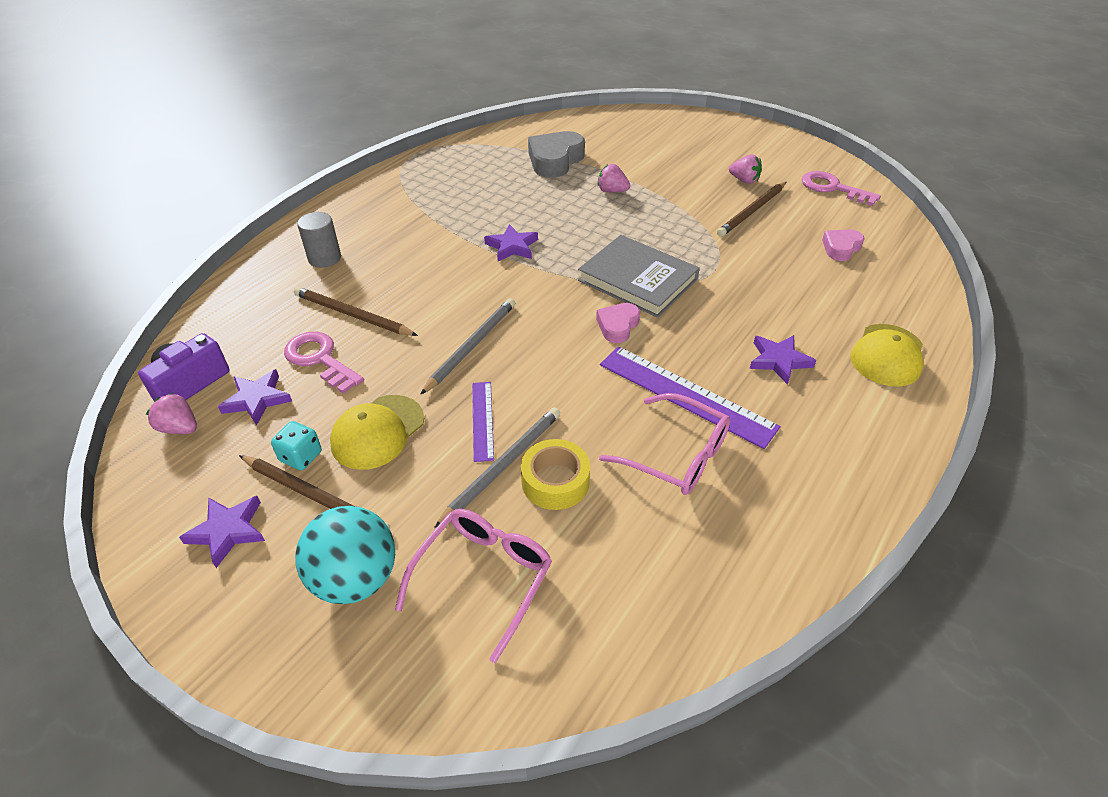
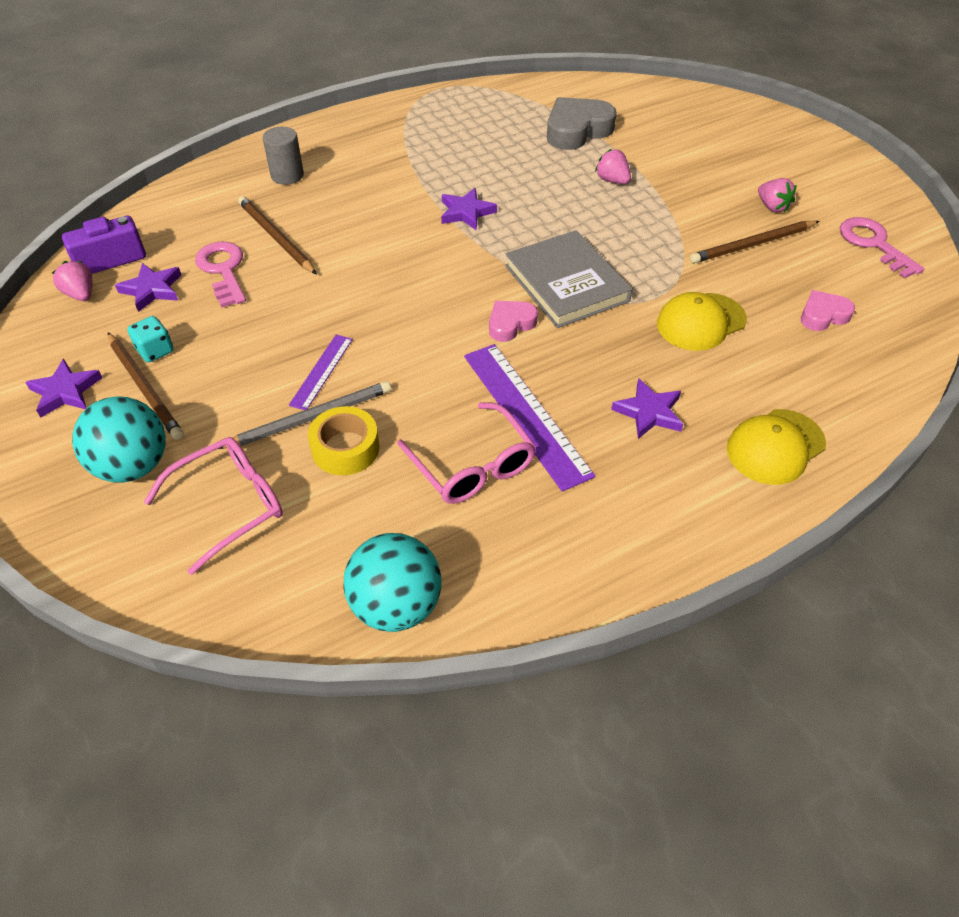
camera: 25 degrees right, 5 degrees up
yellow cap [330,395,424,470] -> yellow cap moved to [657,292,747,351]
grey pencil [420,298,515,395] -> none
none -> turquoise ball [343,533,442,632]

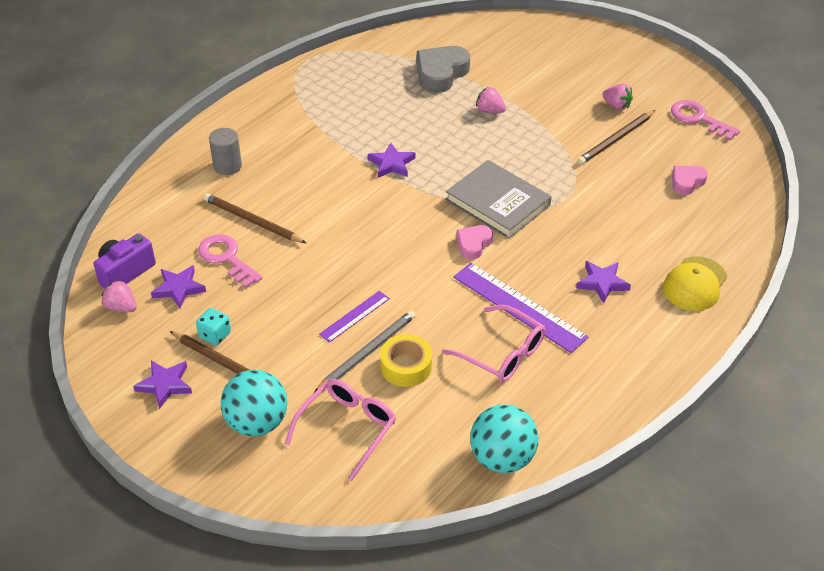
camera: 20 degrees left, 5 degrees down
purple ruler [289,335,353,410] -> purple ruler turned 45 degrees clockwise [319,291,390,343]
yellow cap [657,292,747,351] -> none

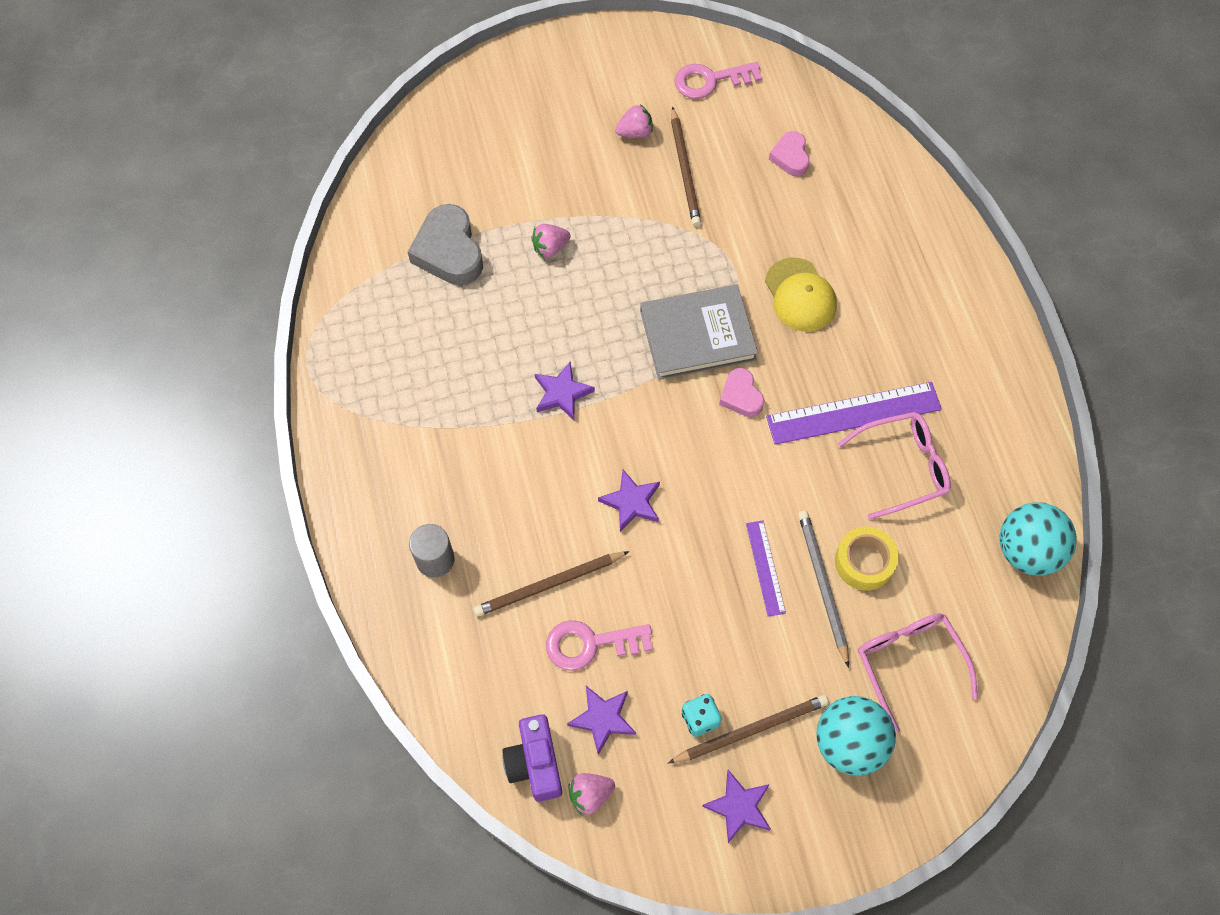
camera: 55 degrees left, 20 degrees up
purple star [576,261,631,303] -> purple star moved to [598,470,660,532]
yellow cap [663,256,727,311] -> yellow cap moved to [765,258,837,332]

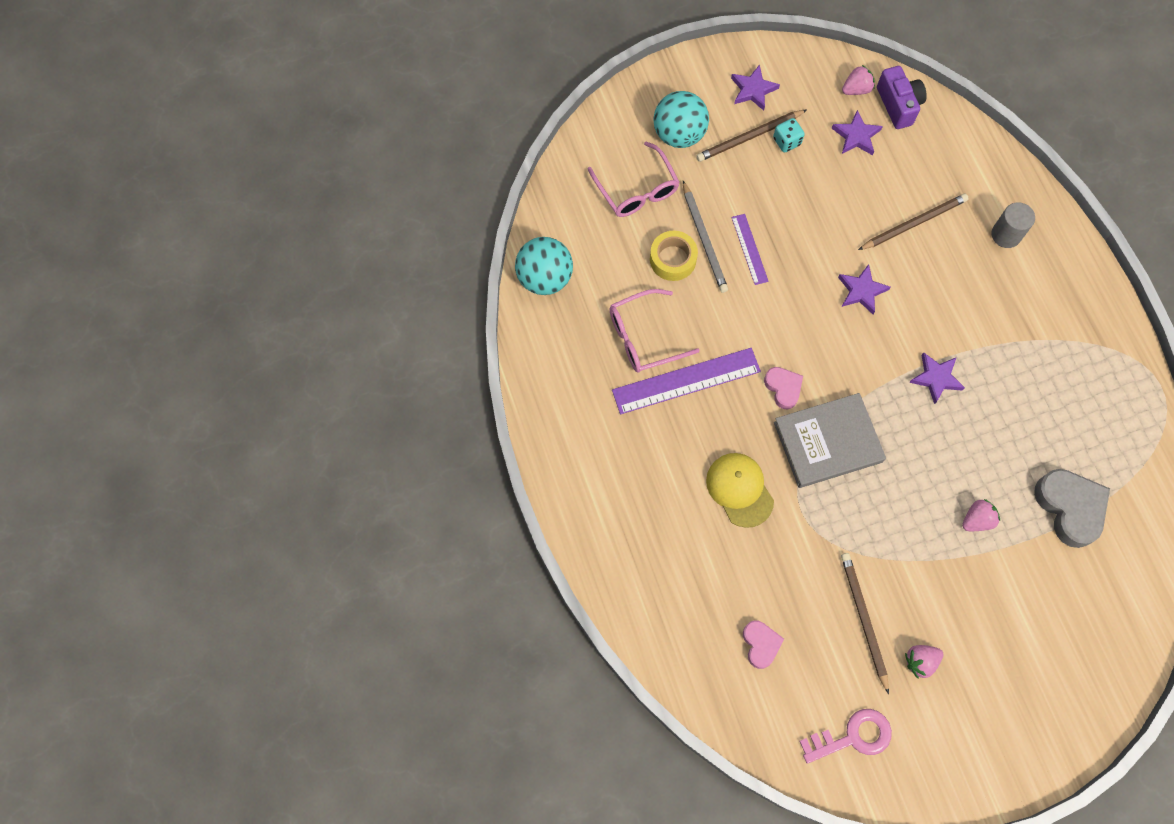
camera: 175 degrees right, 5 degrees up
pink key [546,620,653,671] -> none

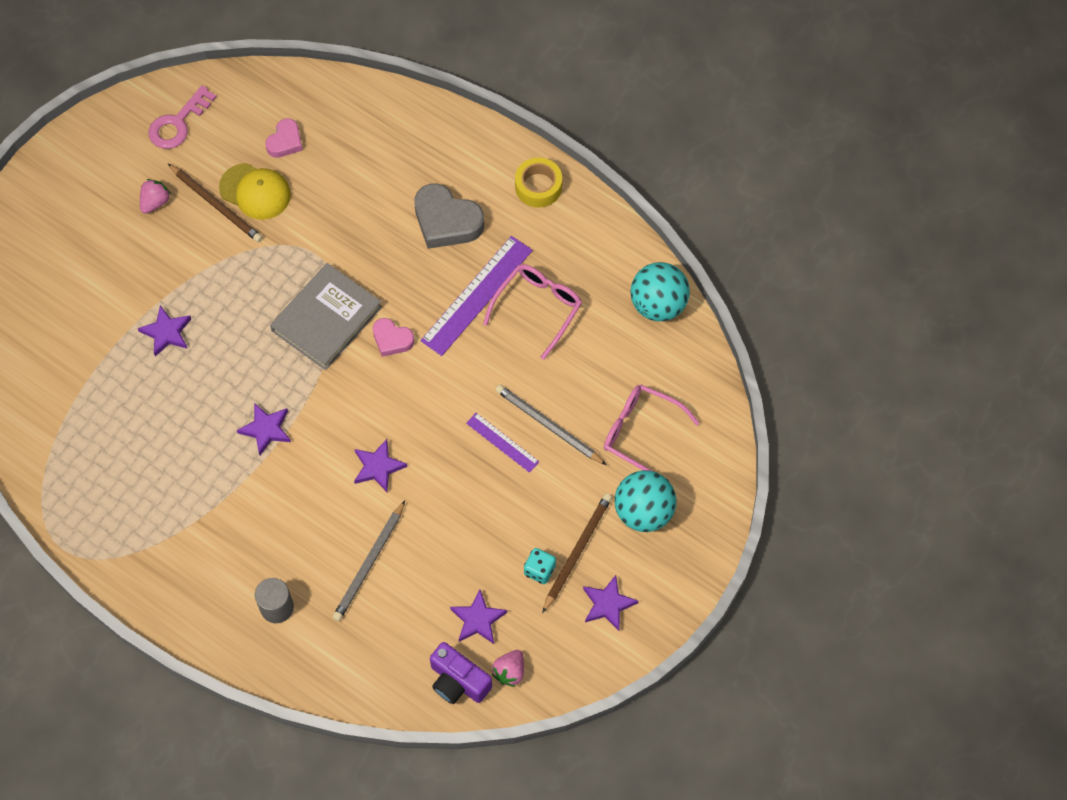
camera: 145 degrees right, 5 degrees down
yellow tape [650,231,698,281] -> yellow tape moved to [515,157,562,208]
yellow cap [706,453,774,528] -> yellow cap moved to [219,163,291,220]
pink heart [743,621,784,669] -> pink heart turned 105 degrees counterclockwise [265,118,303,158]
brown pencil [858,194,969,250] -> grey pencil [332,500,405,621]
pink strawberry [962,499,1000,531] -> purple star [138,305,191,357]
grey heart [1034,469,1110,548] -> grey heart moved to [414,183,484,249]

